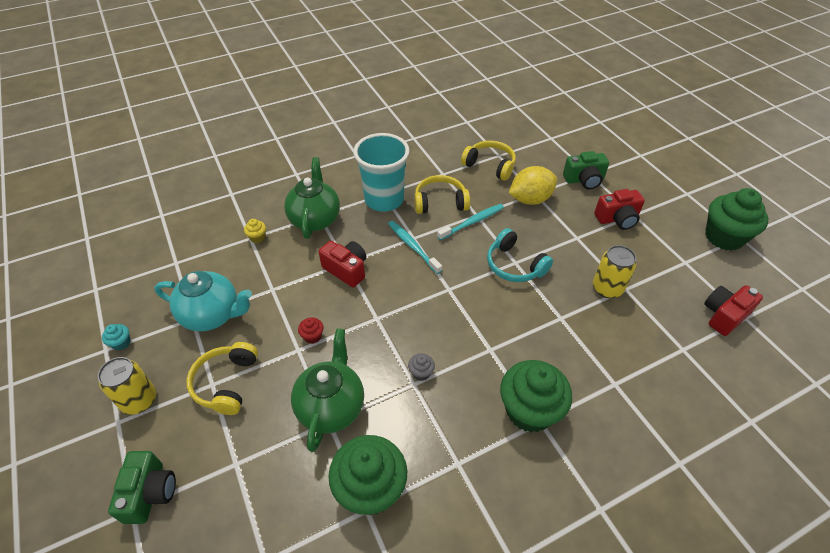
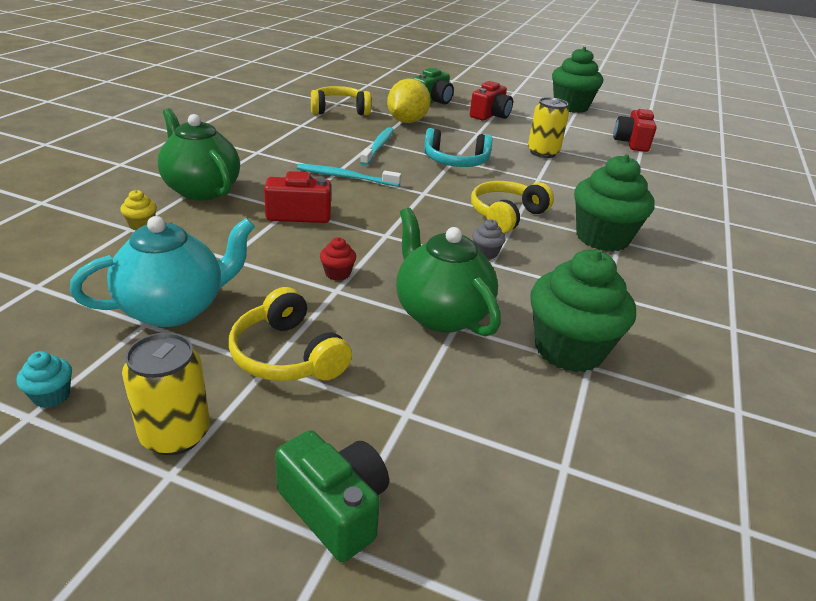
camera: 45 degrees left, 15 degrees down
turquoise cup [353,133,410,212] -> none
yellow headphones [414,175,470,214] -> yellow headphones moved to [471,181,554,233]

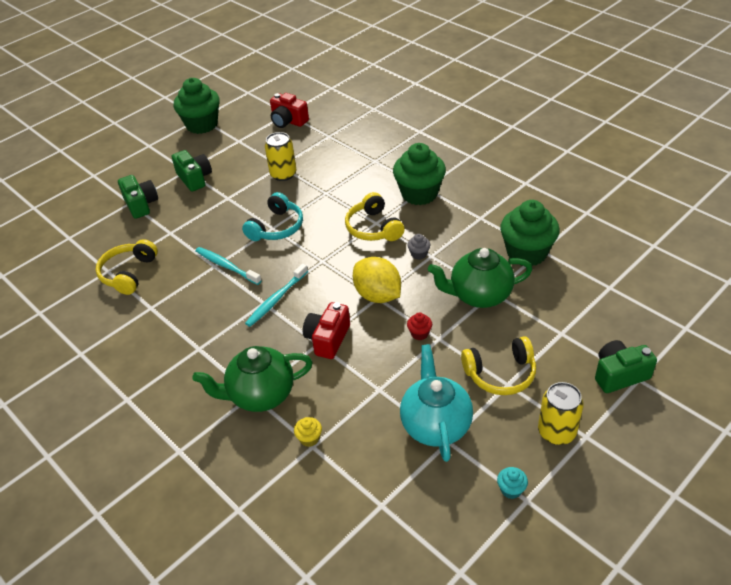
camera: 60 degrees left, 10 degrees up
yellow lemon [387,79,431,123] -> yellow lemon moved to [353,257,401,303]
red camera [470,81,513,121] -> green camera [172,150,212,192]

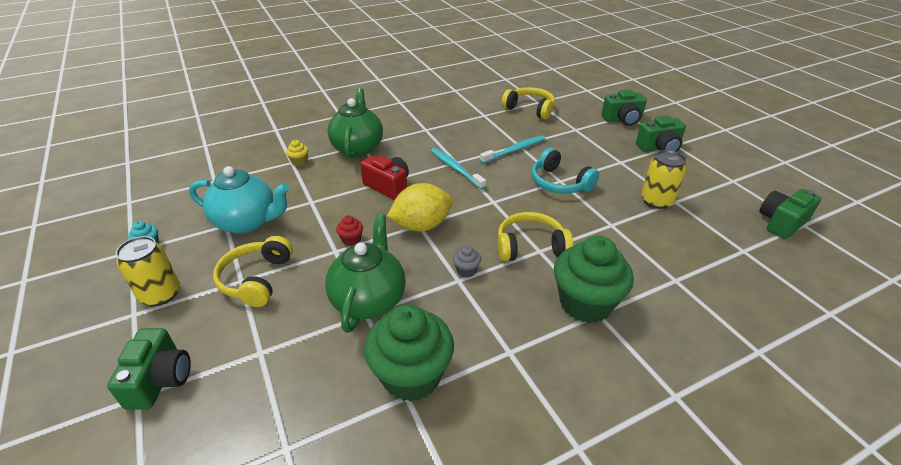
camera: 105 degrees right, 5 degrees down
green cupcake [173,78,220,134] -> none
red camera [270,93,309,128] -> green camera [759,189,821,239]

